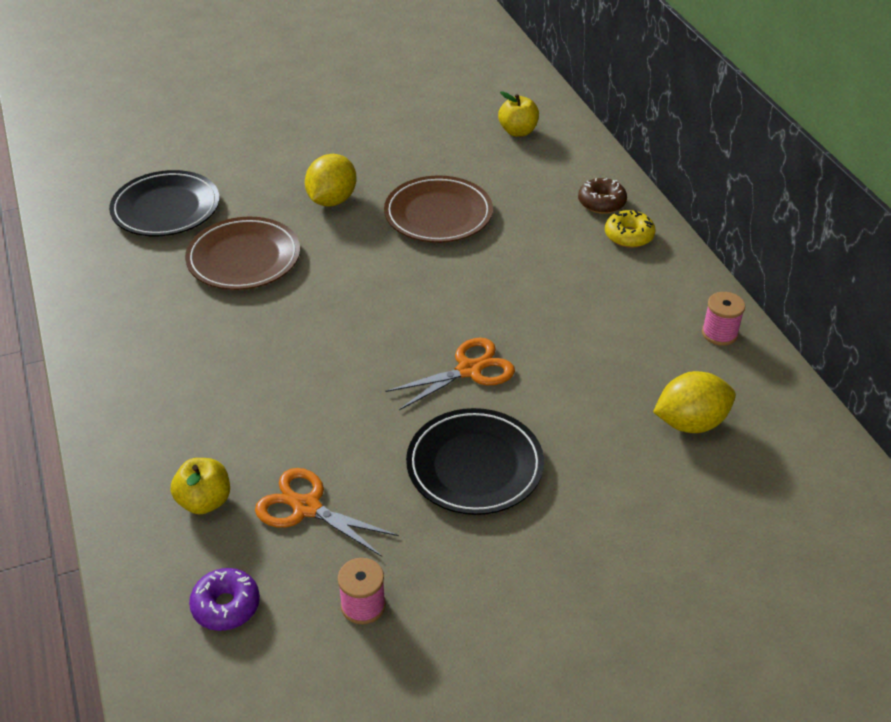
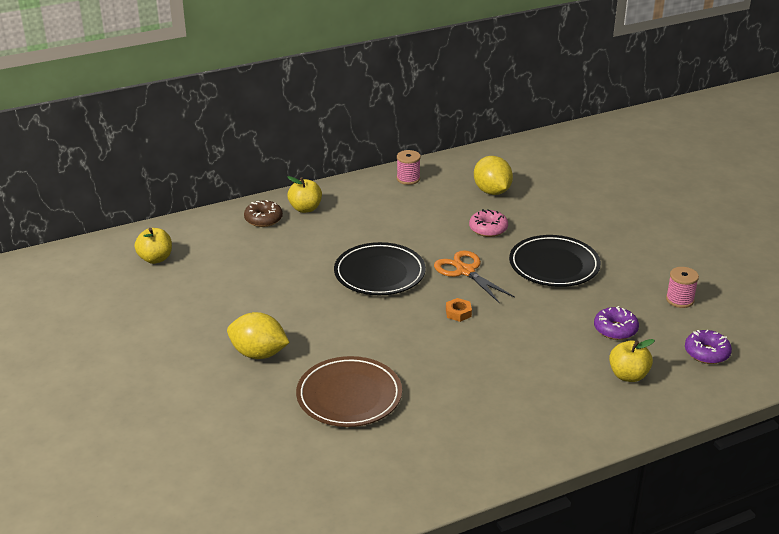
camera: 95 degrees left, 10 degrees down
black plate [109,170,219,236] -> black plate moved to [334,242,426,295]
orange scissors [255,468,399,557] -> purple donut [594,306,639,340]
brown plate [384,176,493,243] -> none
yellow donut [605,210,656,248] -> yellow apple [287,176,322,213]
none -> orange nut [446,298,472,322]
none -> pink donut [469,209,508,237]

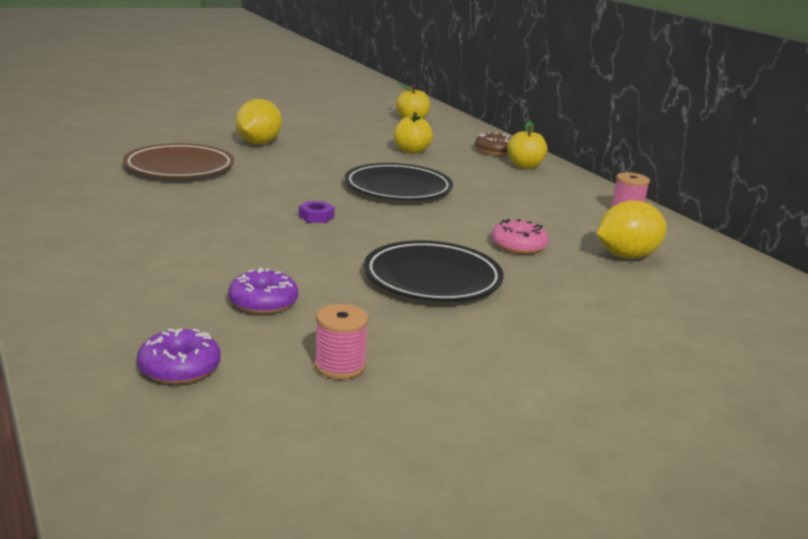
camera: 85 degrees right, 10 degrees down
orange scissors [434,250,515,303] -> none
orange nut [446,298,472,322] -> purple nut [299,201,335,223]
yellow apple [609,339,655,382] -> yellow apple moved to [394,112,433,154]

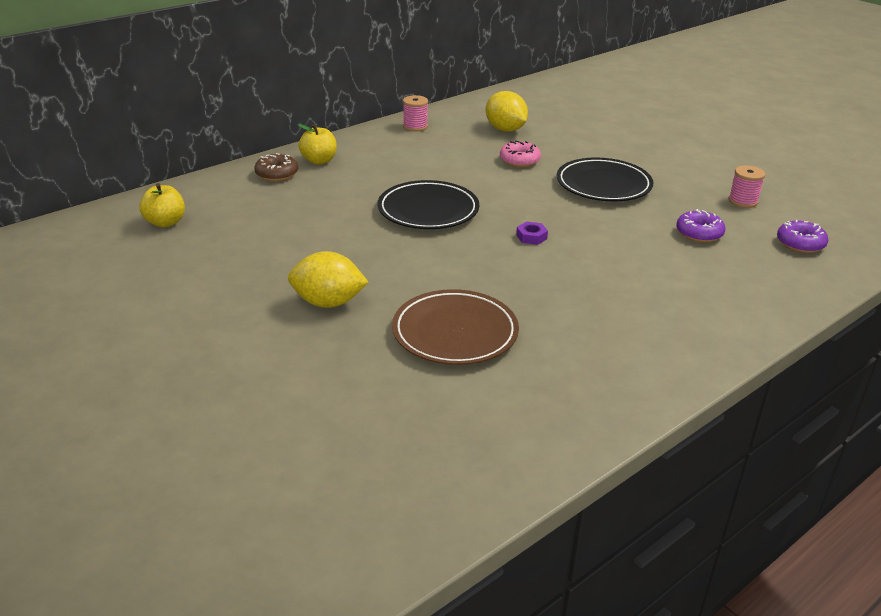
camera: 100 degrees left, 10 degrees up
yellow apple [394,112,433,154] -> none

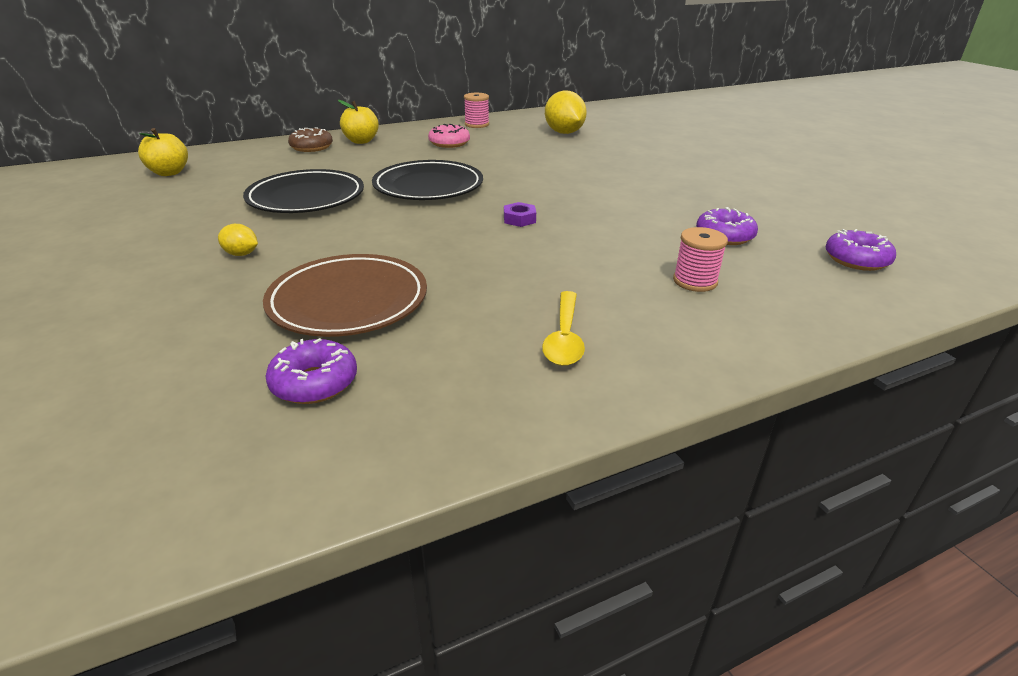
camera: 15 degrees right, 0 degrees up
yellow lemon [288,251,368,308] -> yellow lemon [218,224,258,256], size x0.50
pink donut [500,141,541,167] -> pink donut moved to [428,124,470,148]
black plate [556,158,653,202] -> black plate moved to [243,169,364,213]
pink spool [729,165,765,208] -> pink spool moved to [673,227,728,292]
none -> purple donut [266,338,357,404]
none -> yellow spoon [542,291,585,366]

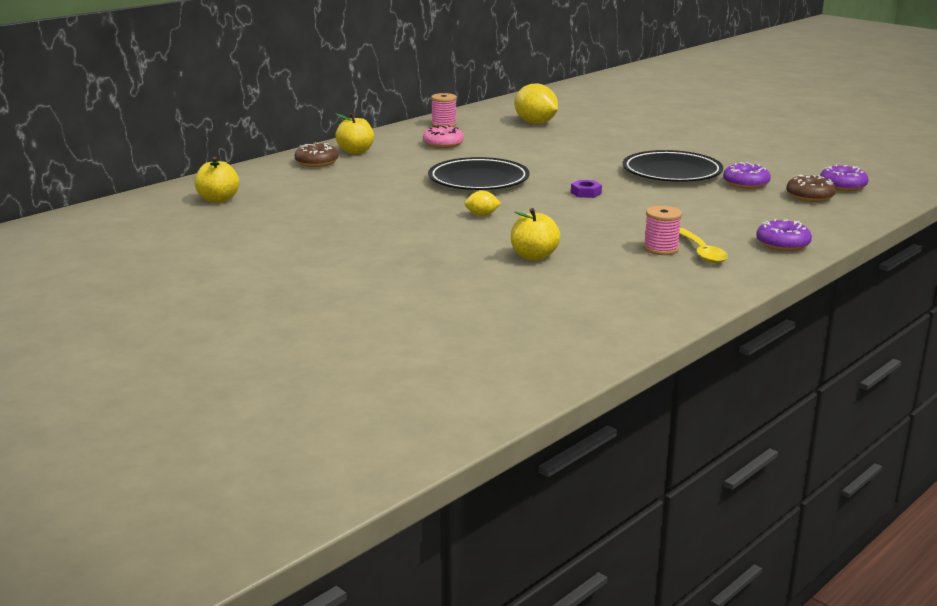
camera: 20 degrees left, 10 degrees down
yellow lemon [218,224,258,256] -> yellow lemon moved to [464,191,501,216]
black plate [243,169,364,213] -> black plate moved to [623,150,723,182]
brown plate [263,254,427,337] -> yellow apple [511,208,561,261]
purple donut [266,338,357,404] -> purple donut moved to [756,219,812,251]
pink spool [673,227,728,292] -> pink spool moved to [644,206,682,255]
none -> brown donut [786,175,836,202]

